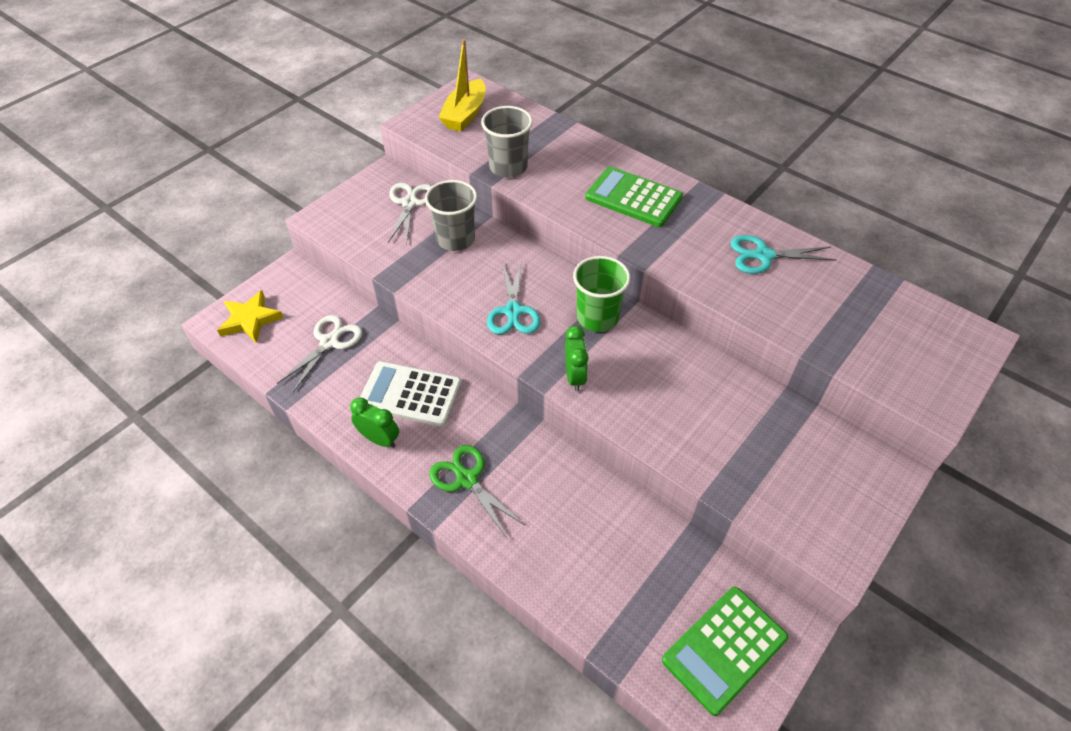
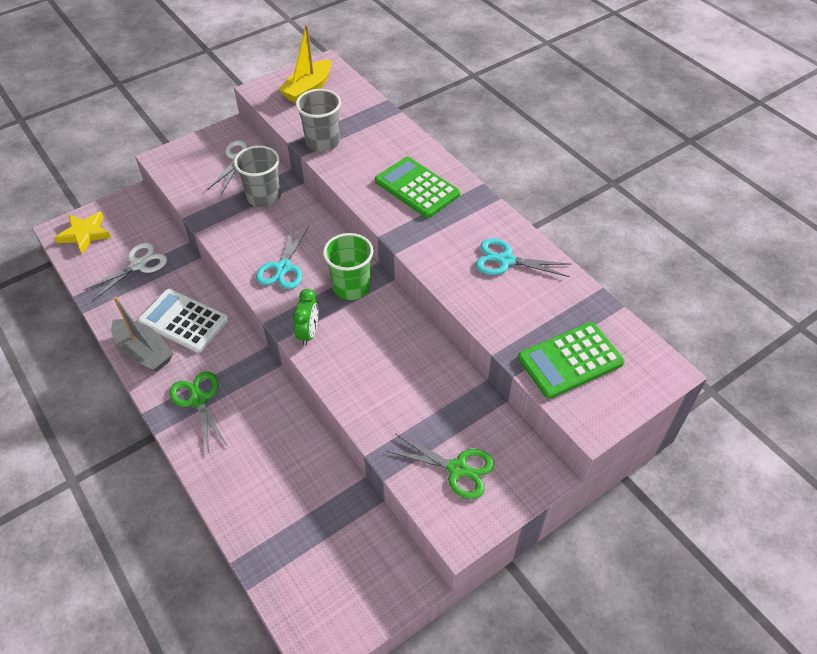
camera: 15 degrees right, 0 degrees up
green clock [350,397,399,448] -> grey boat [111,296,174,372]
green calculator [662,587,788,716] -> green calculator moved to [518,322,624,399]
none -> green scissors [387,434,495,499]

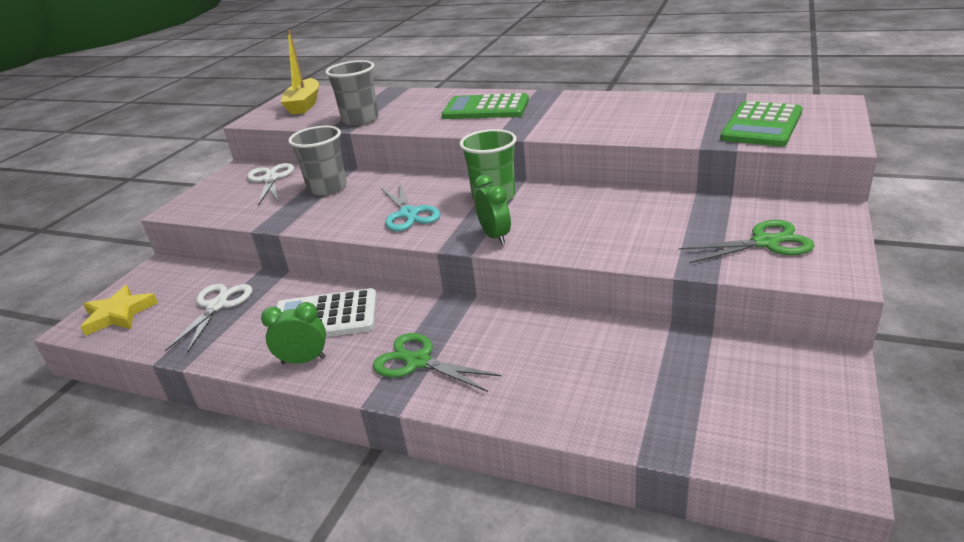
camera: 30 degrees left, 20 degrees down
grey boat [111,296,174,372] -> green clock [261,302,326,364]
turquoise scissors [475,238,571,277] -> none

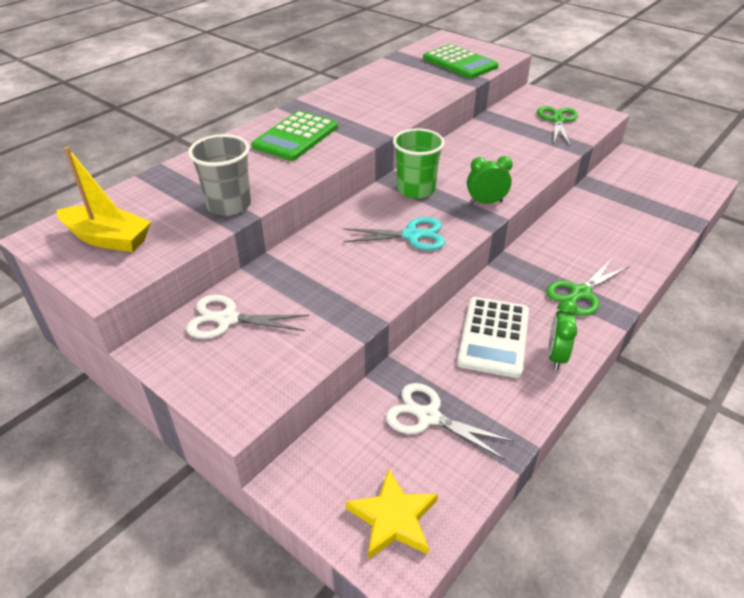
camera: 75 degrees left, 10 degrees up
grey cup [288,126,347,196] -> none

